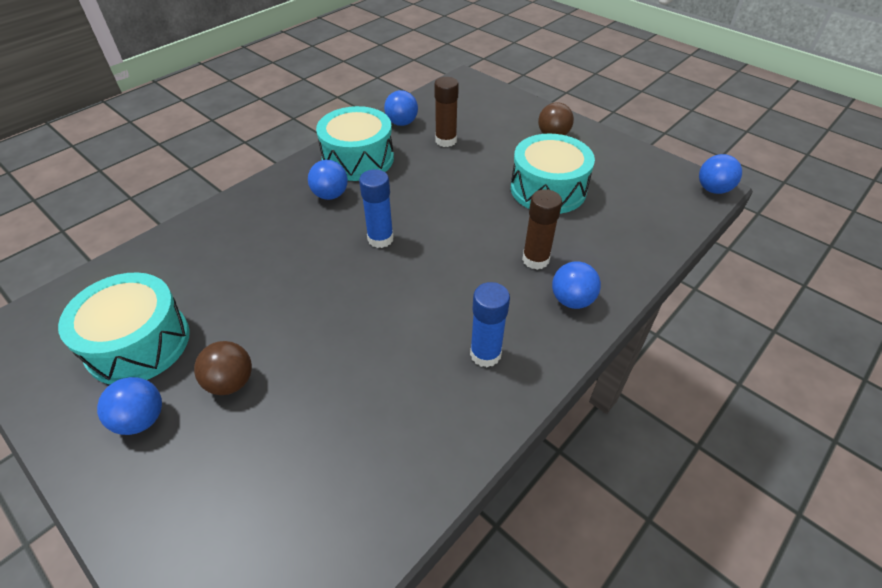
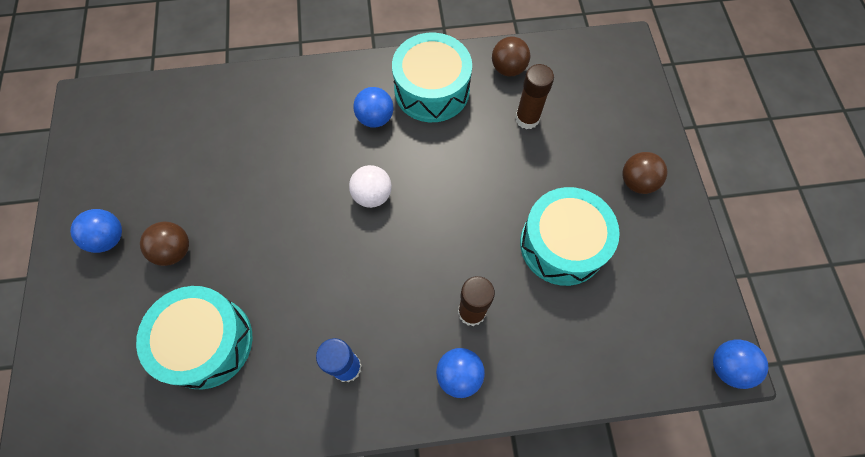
camera: 40 degrees right, 20 degrees up
turquoise drum [58,272,190,385] -> turquoise drum moved to [136,286,252,389]
blue glue stick [359,169,394,248] -> white ball [349,165,392,208]
blue ball [384,90,418,126] -> brown ball [492,37,530,77]

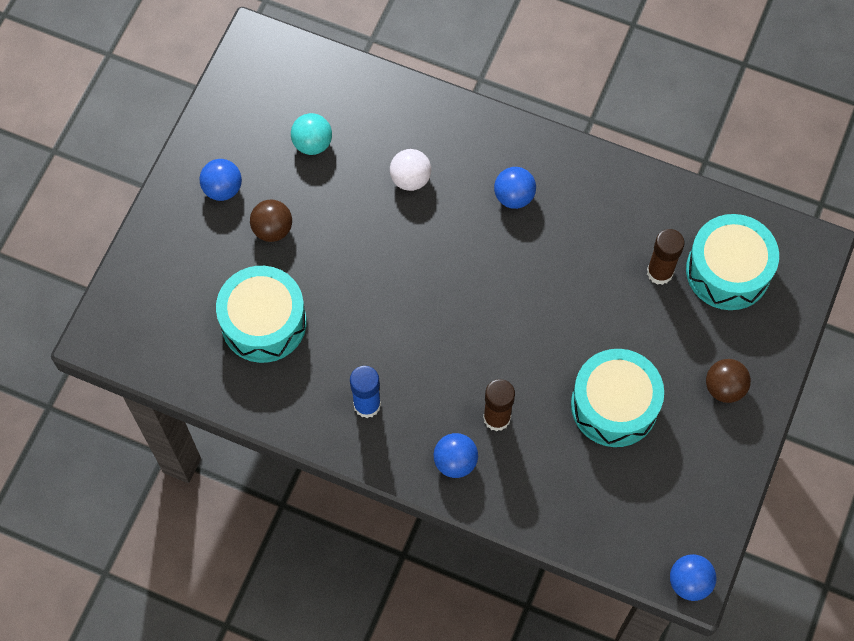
camera: 30 degrees right, 0 degrees up
white ball [349,165,392,208] -> white ball moved to [390,149,431,191]
turquoise drum [392,33,472,122] -> turquoise drum moved to [686,214,779,310]
brown ball [492,37,530,77] -> none
none -> turquoise ball [291,113,332,155]

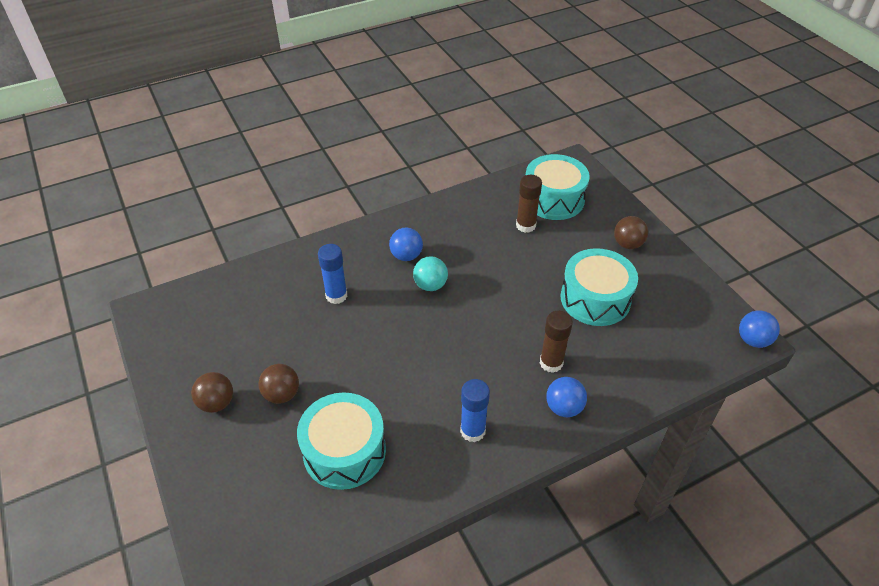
camera: 50 degrees left, 20 degrees down
blue ball [199,159,242,201] -> brown ball [191,372,233,413]
turquoise ball [291,113,332,155] -> turquoise ball moved to [413,256,448,291]
white ball [390,149,431,191] -> blue glue stick [318,244,348,304]

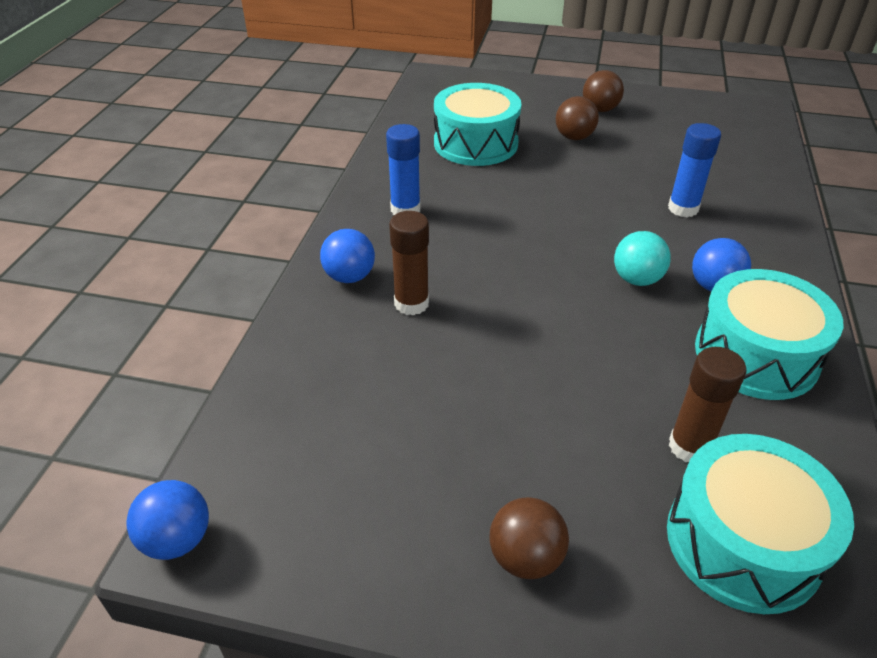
camera: 130 degrees right, 5 degrees down
turquoise drum [561,248,638,326] -> turquoise drum moved to [695,269,843,400]

